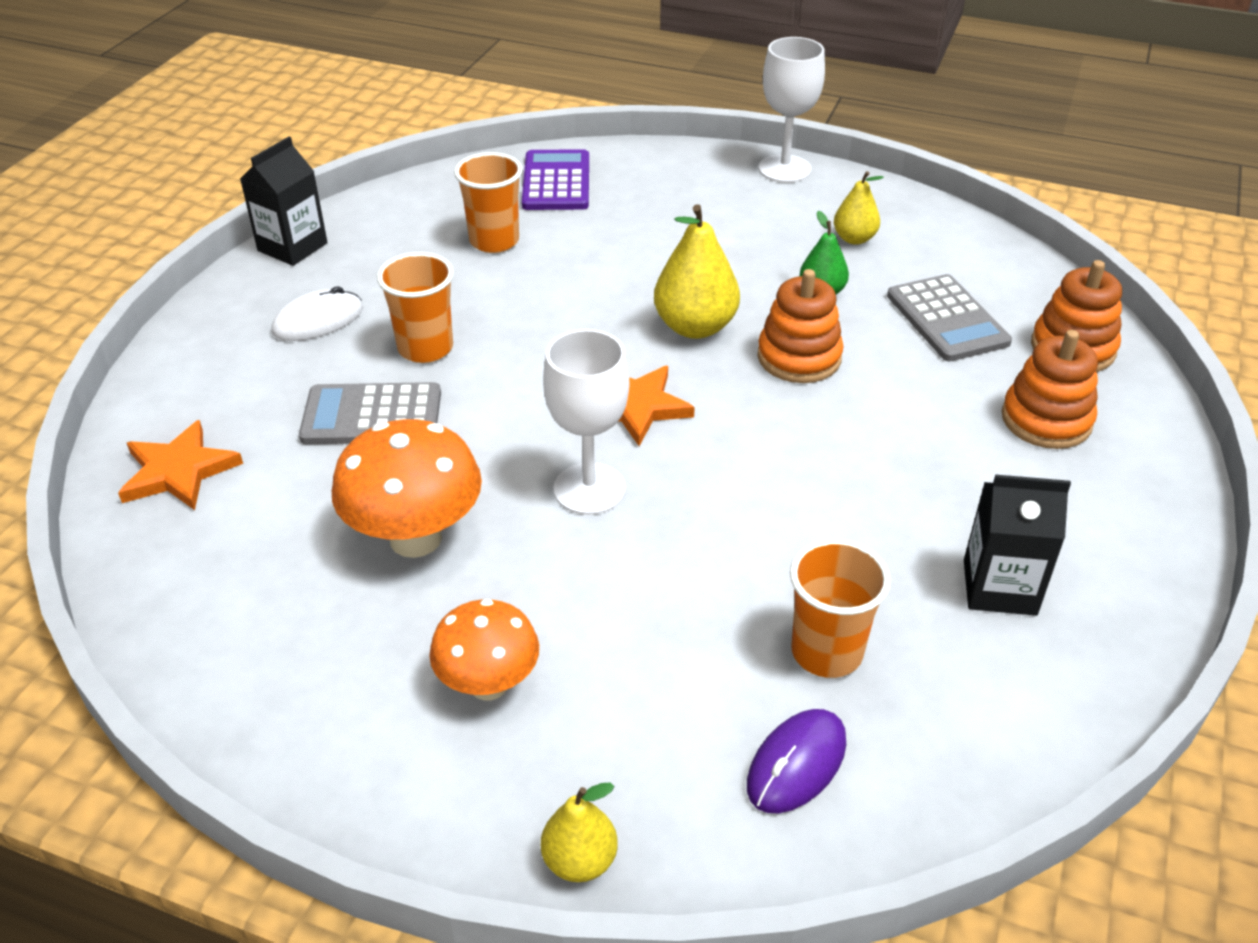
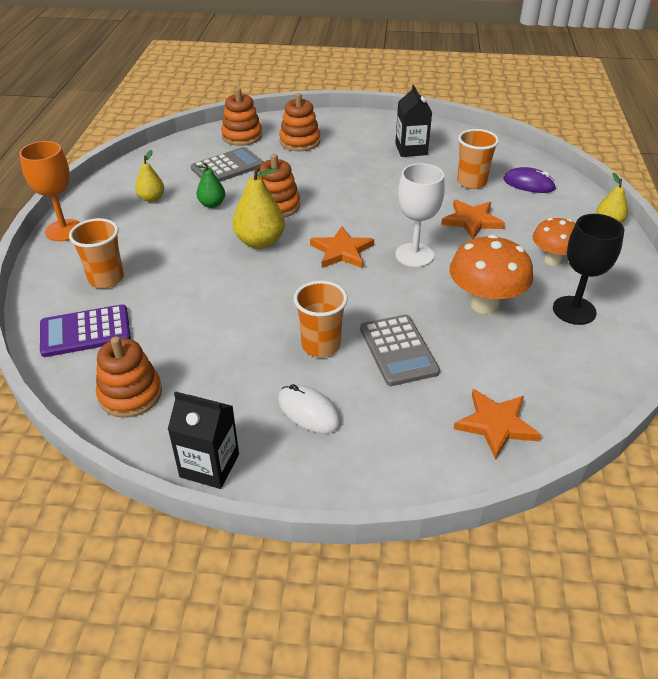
camera: 105 degrees left, 0 degrees up
orange cup [454,152,522,253] -> orange cup moved to [69,218,124,288]
white goblet [759,37,825,183] -> orange goblet [19,141,80,241]
none -> orange stacking toy [96,336,162,418]
none -> orange star [441,200,505,239]
none -> black goblet [553,214,624,325]

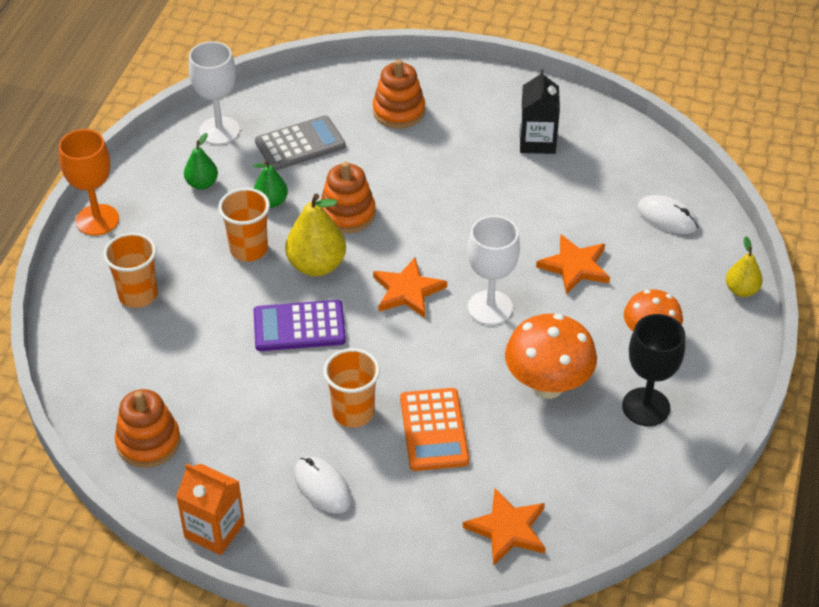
camera: 10 degrees right, 5 degrees up
purple calculator [40,304,131,357] -> purple calculator moved to [254,300,346,351]
yellow pear [135,150,164,202] -> green pear [184,133,218,190]
black carton [168,391,239,489] -> orange carton [176,463,245,555]
orange stacking toy [221,88,262,146] -> none
grey calculator [360,315,440,386] -> orange calculator [400,388,469,471]
orange cup [457,129,499,189] -> orange cup moved to [218,188,270,261]
purple mouse [503,167,556,193] -> white mouse [637,195,699,234]
none -> white goblet [189,41,240,145]

